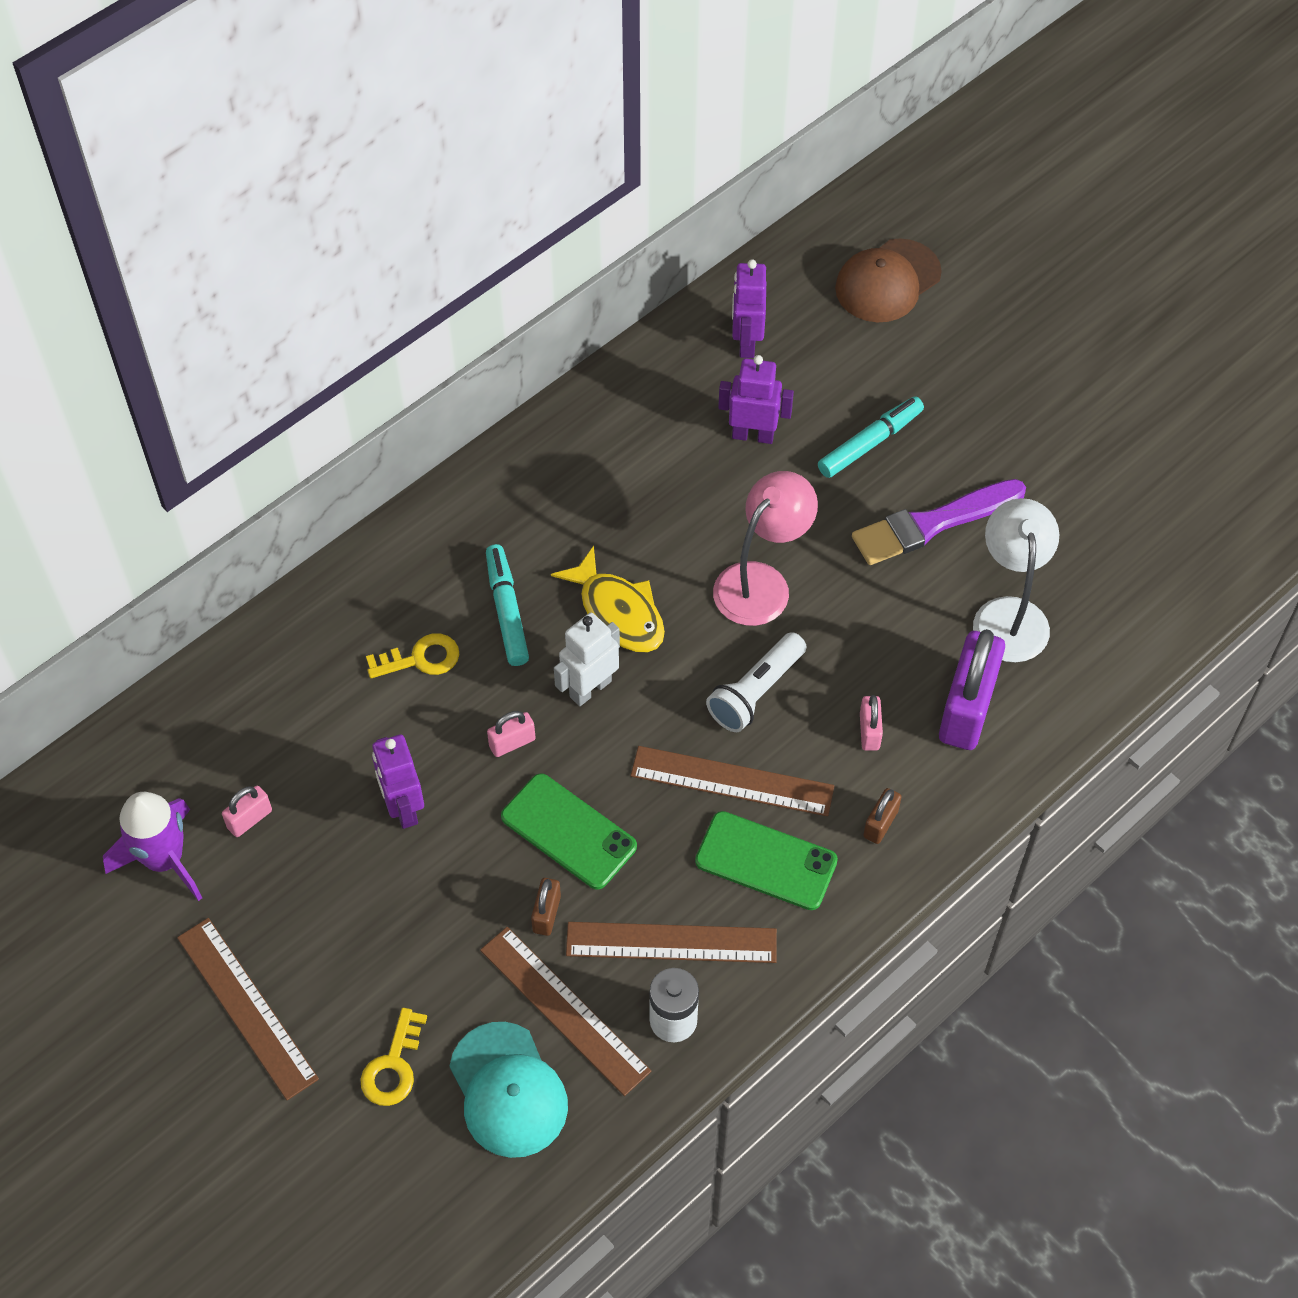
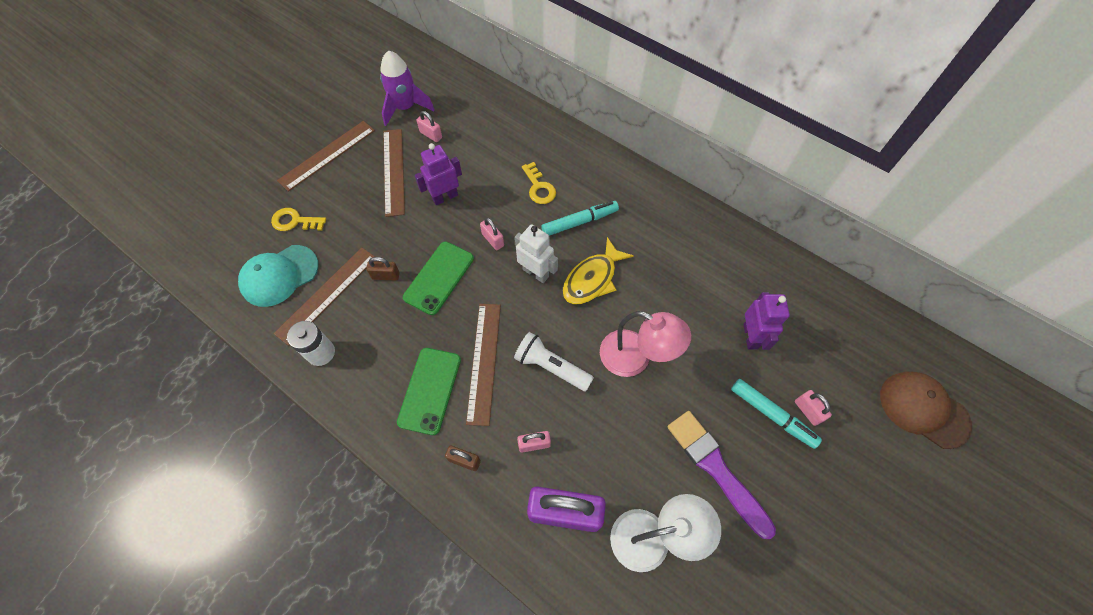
camera: 80 degrees right, 5 degrees up
brown ruler [566,922,777,963] -> brown ruler moved to [383,129,405,217]
purple robot [732,259,766,358] -> none
none -> pink padlock [795,390,832,426]

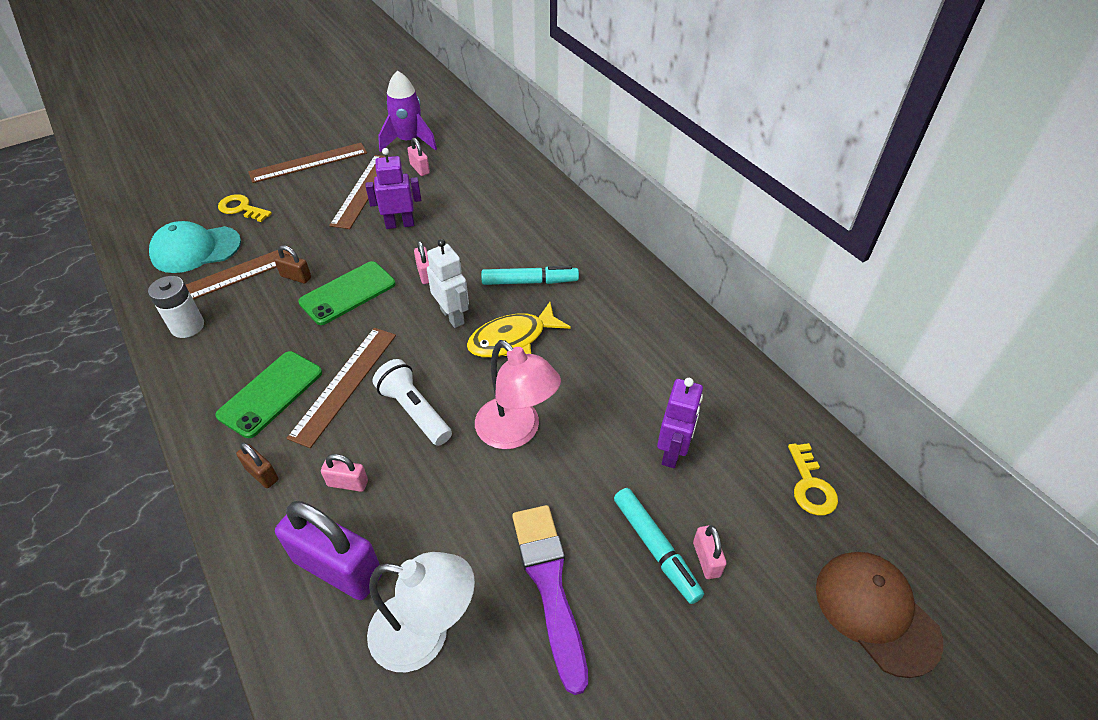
camera: 20 degrees right, 15 degrees down
yellow key [522,162,556,204] -> yellow key moved to [788,443,838,515]

